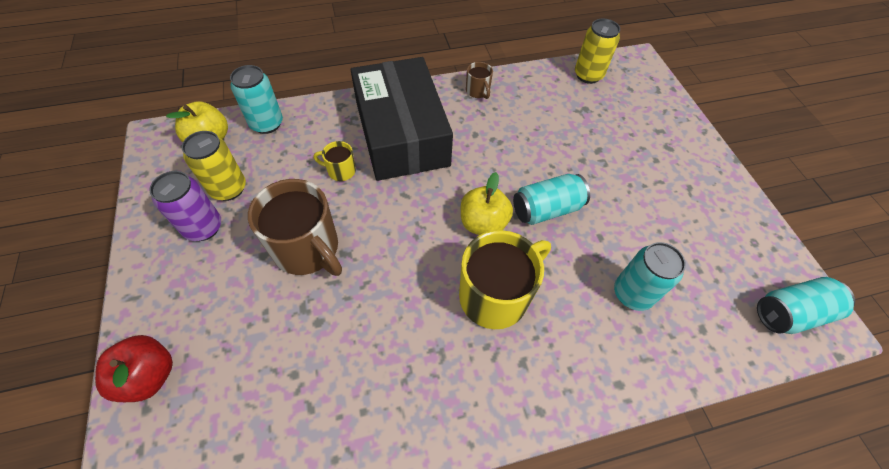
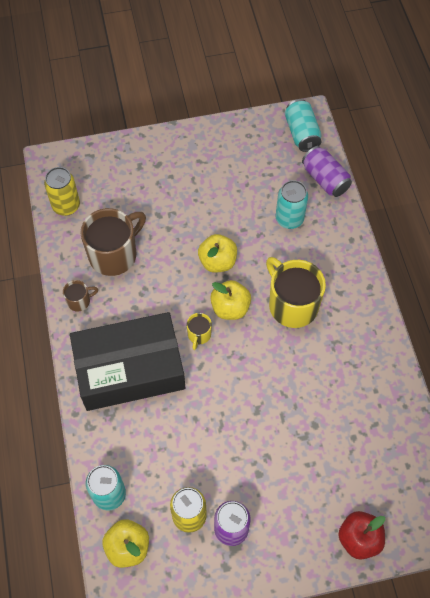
camera: 85 degrees left, 5 degrees up
brown mug [248,179,342,276] -> brown mug moved to [80,208,146,276]
yellow mug [314,141,356,181] -> yellow mug moved to [186,313,212,350]
turquoise can [513,174,590,225] -> yellow apple [198,234,237,273]
none -> purple can [302,146,352,197]

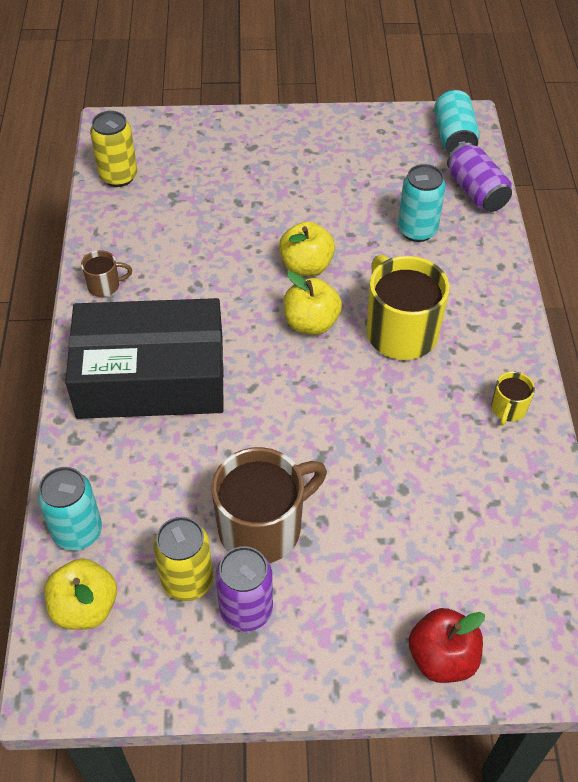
camera: 10 degrees right, 10 degrees down
brown mug [80,208,146,276] -> brown mug moved to [211,447,327,563]
yellow mug [186,313,212,350] -> yellow mug moved to [491,371,535,426]

